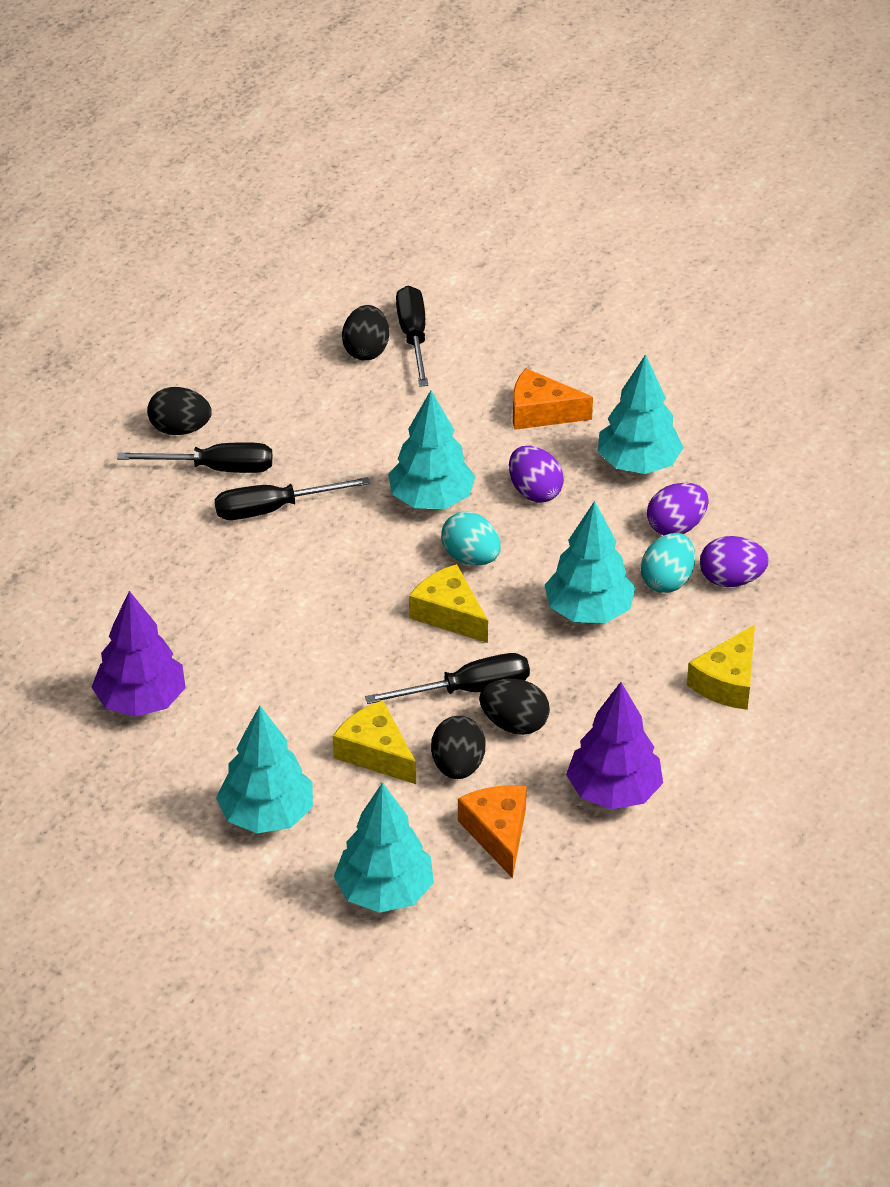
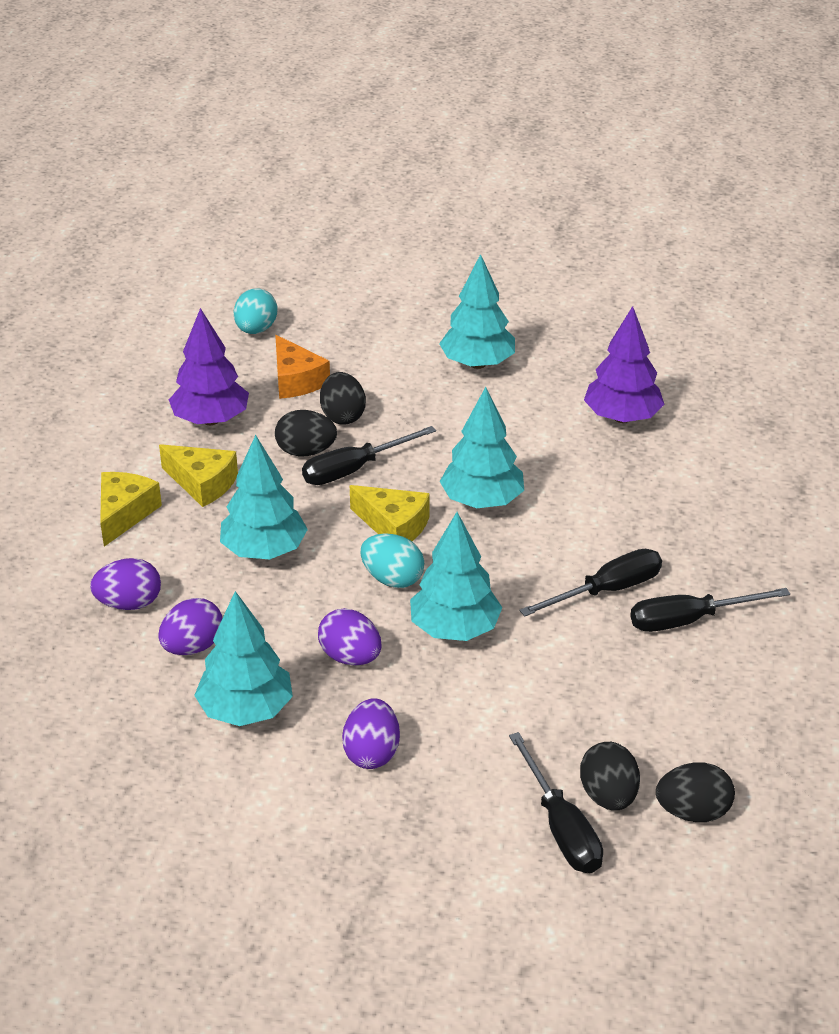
camera: 165 degrees right, 5 degrees down
black egg [147,387,212,435] -> black egg moved to [656,762,735,822]
yellow cheese [333,700,416,784] -> yellow cheese moved to [159,444,238,507]
turquoise tree [334,782,434,913] -> turquoise tree moved to [439,387,524,508]
orange cheese [513,368,593,430] -> purple egg [342,698,400,769]
turquoise egg [641,533,695,593] -> turquoise egg moved to [234,288,277,334]

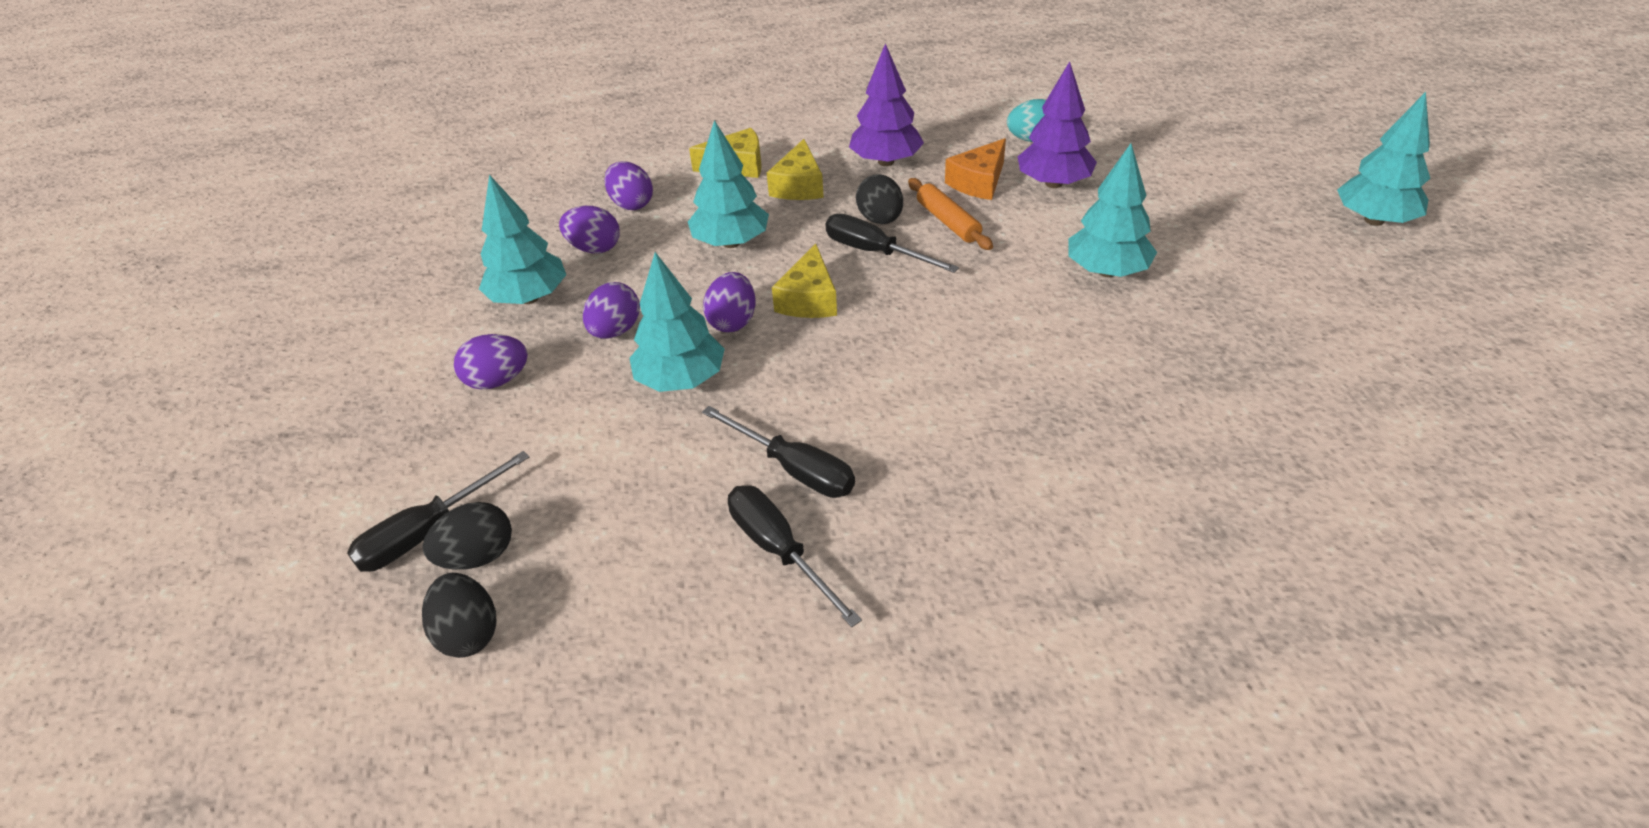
camera: 70 degrees right, 5 degrees up
black egg [320,372,366,425] -> orange rolling pin [908,178,993,250]
turquoise egg [361,533,424,588] -> purple egg [703,272,755,332]
turquoise tree [439,387,524,508] -> turquoise tree moved to [1337,92,1430,226]
purple tree [584,306,665,423] -> purple tree moved to [1018,61,1097,188]

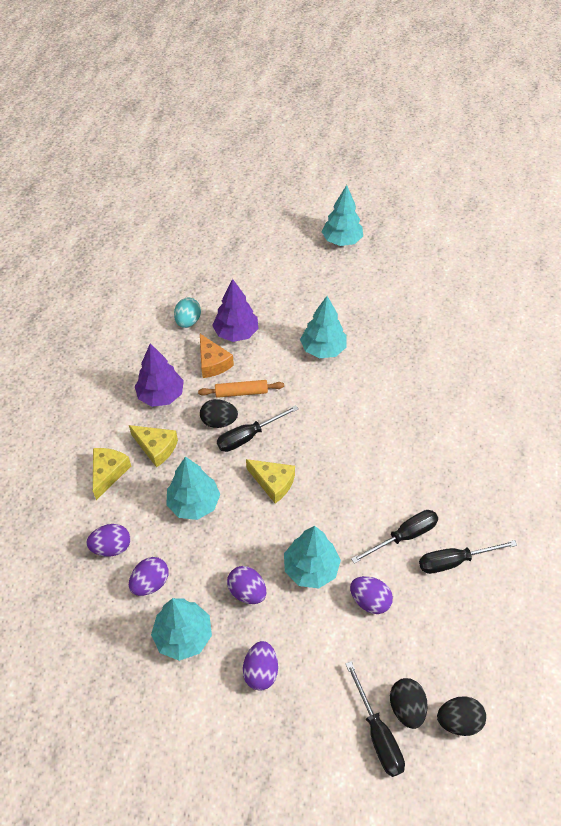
camera: 70 degrees left, 10 degrees up
purple egg [703,272,755,332] -> purple egg moved to [350,576,393,614]

